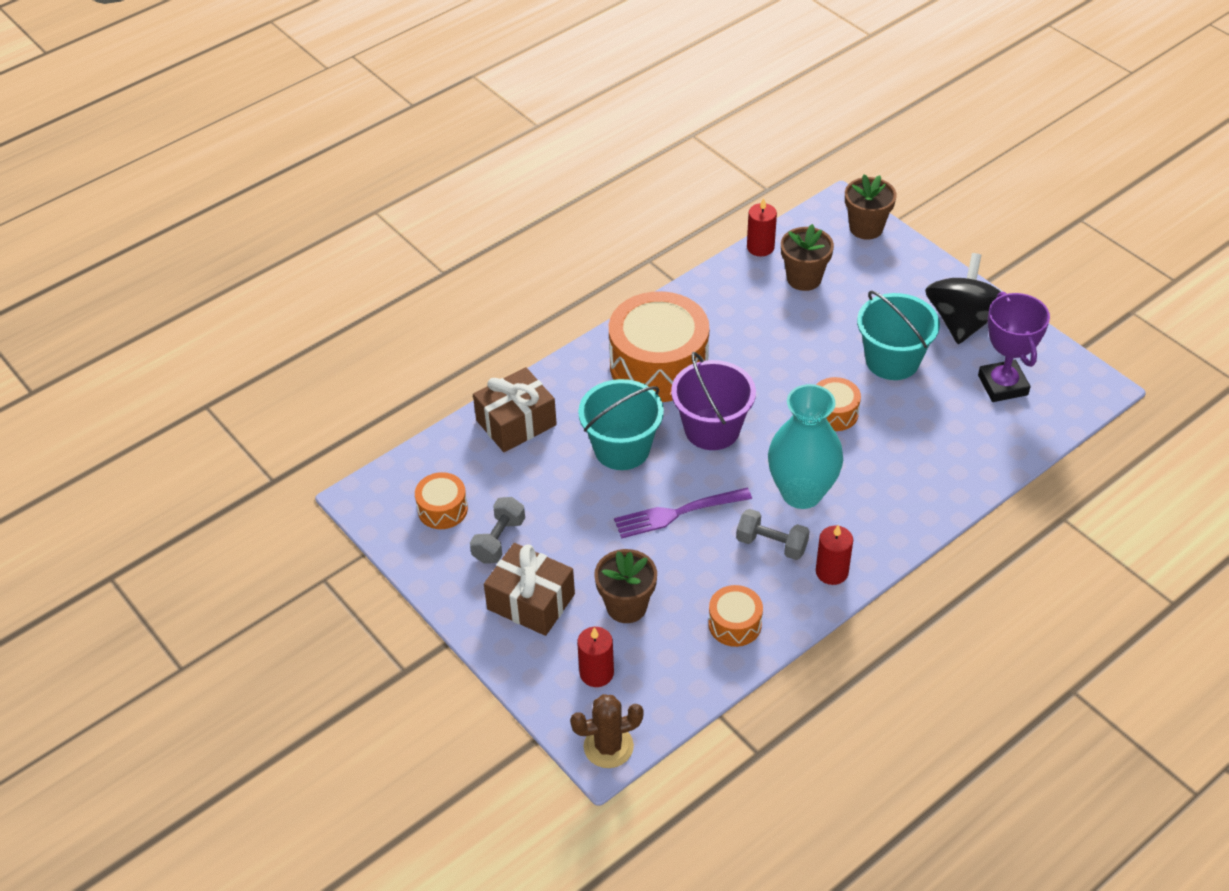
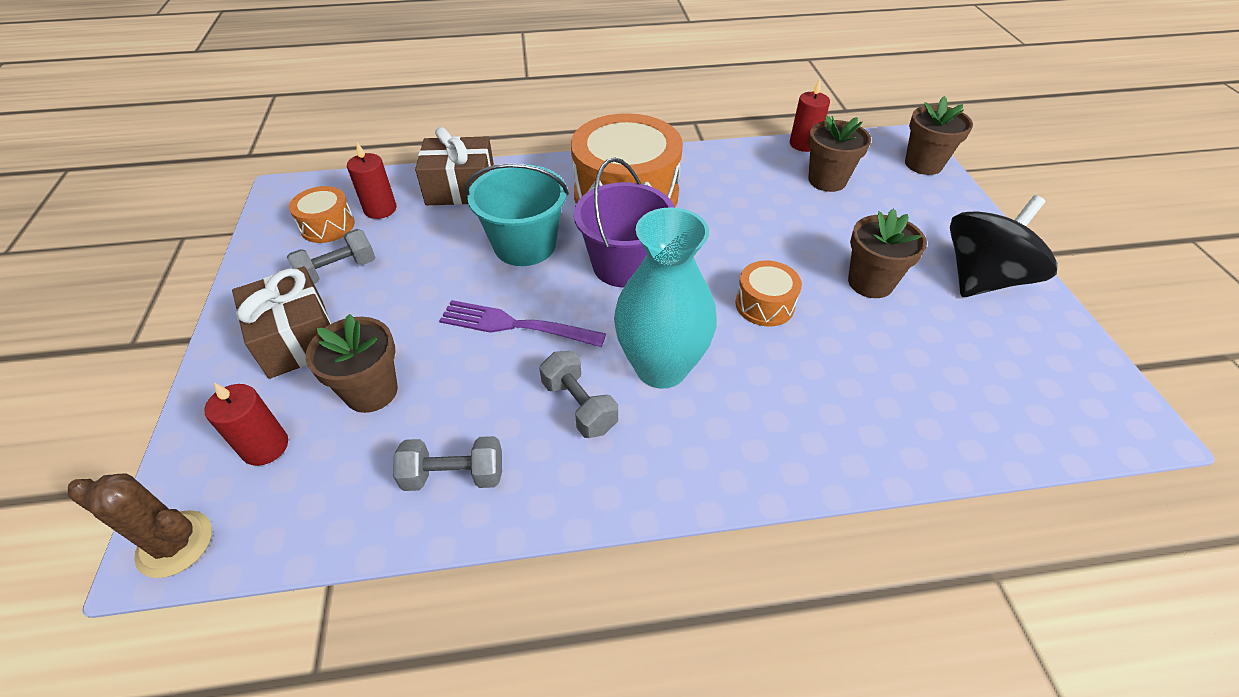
camera: 30 degrees right, 0 degrees up
orange drum [708,585,763,647] -> grey dumbbell [393,436,502,491]
red candle [816,525,853,585] -> red candle moved to [347,142,397,219]
turquoise bucket [857,290,940,380] -> brown flower pot [848,209,927,298]
purple trophy [978,292,1050,402] -> none

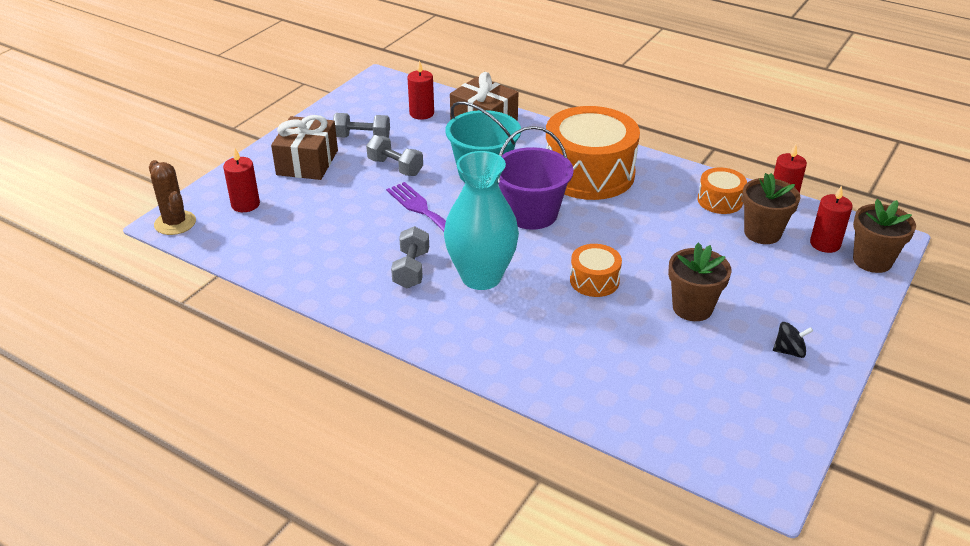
camera: 40 degrees right, 10 degrees down
orange drum [289,186,355,243] -> orange drum moved to [698,168,747,214]
brown flower pot [306,314,398,413] -> none
grey dumbbell [393,436,502,491] -> grey dumbbell moved to [366,135,423,176]
black spinning top [950,195,1058,297] -> black spinning top [773,322,813,358], size x0.41
none -> red candle [810,186,853,253]

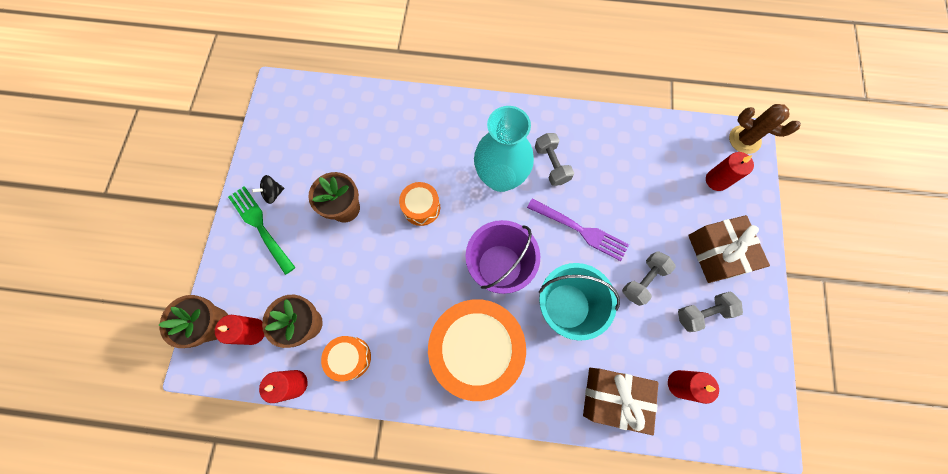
camera: 155 degrees right, 35 degrees up
grey dumbbell [366,135,423,176] -> grey dumbbell turned 60 degrees counterclockwise [622,251,676,306]
none -> green fork [228,186,295,275]

